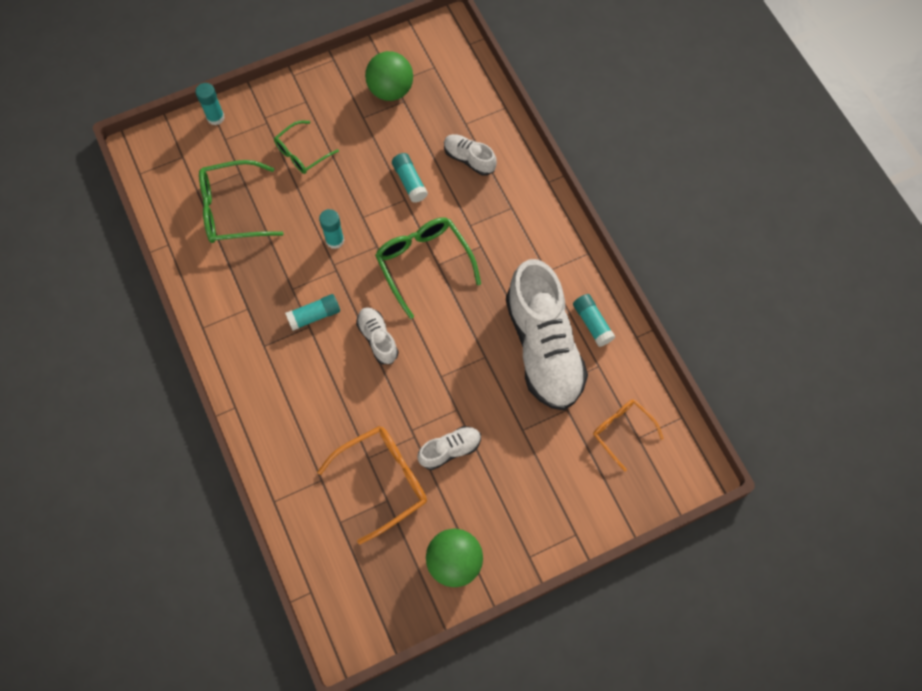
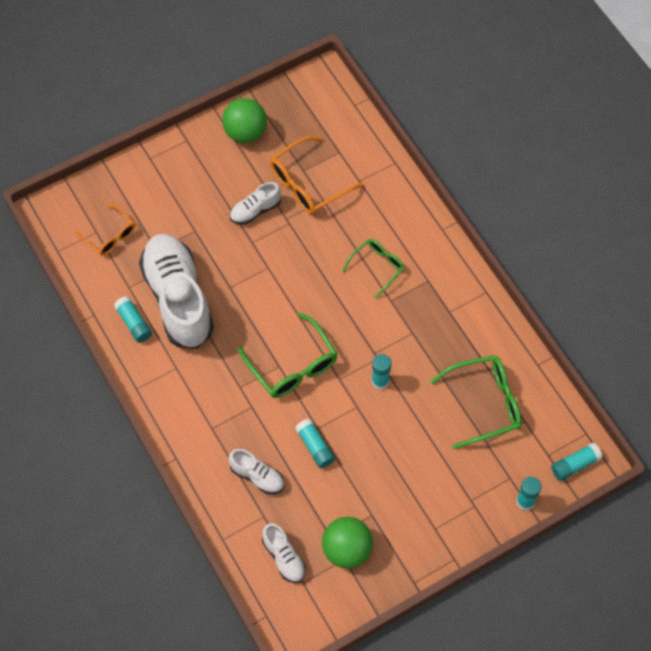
camera: 175 degrees right, 5 degrees down
green glasses [274,121,339,174] -> green glasses moved to [342,239,404,299]
turquoise glue stick [285,294,340,331] -> turquoise glue stick moved to [551,443,602,481]
white shoe [356,307,398,364] -> white shoe moved to [262,523,306,583]

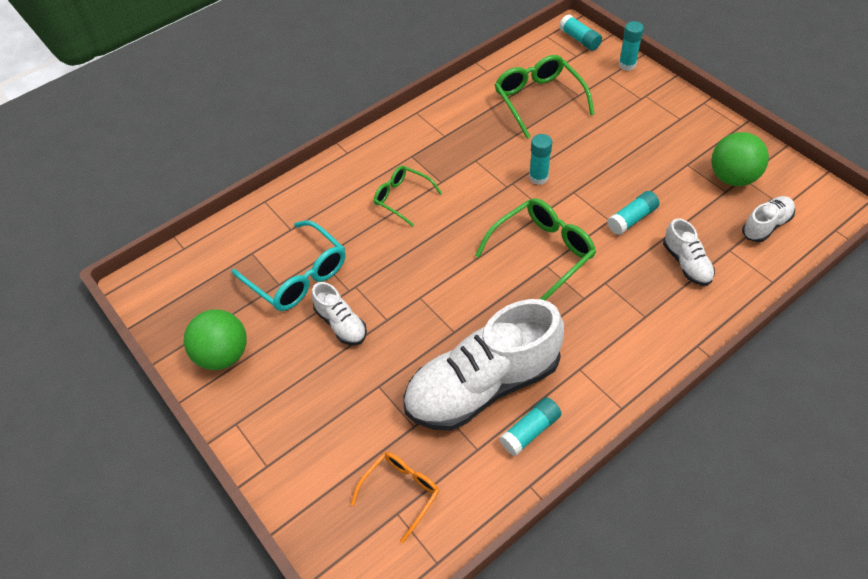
camera: 95 degrees left, 10 degrees down
white shoe [228,449,284,494] -> white shoe turned 135 degrees clockwise [663,218,715,286]
orange glasses [270,136,364,214] -> turquoise glasses [231,220,346,311]

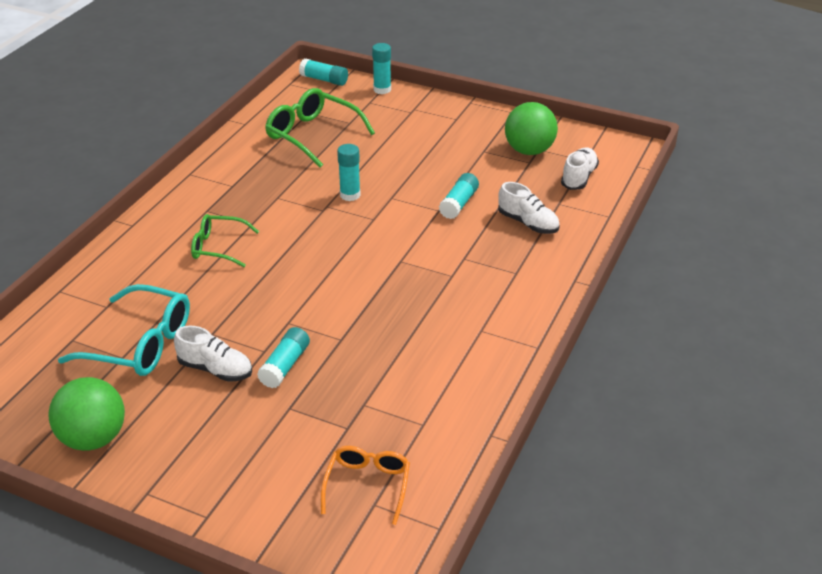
camera: 30 degrees left, 15 degrees down
white shoe [403,299,564,431] -> none
green glasses [475,198,596,301] -> none
turquoise glue stick [499,397,562,456] -> turquoise glue stick moved to [257,327,310,388]

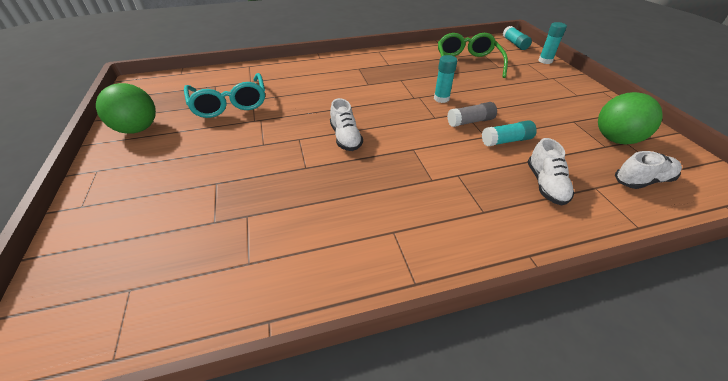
camera: 50 degrees right, 5 degrees up
white shoe [174,326,252,382] -> white shoe moved to [330,98,363,151]
green glasses [191,214,260,267] -> none
turquoise glue stick [257,327,310,388] -> none
orange glasses [321,446,410,525] -> none
none -> grey glue stick [447,102,497,127]

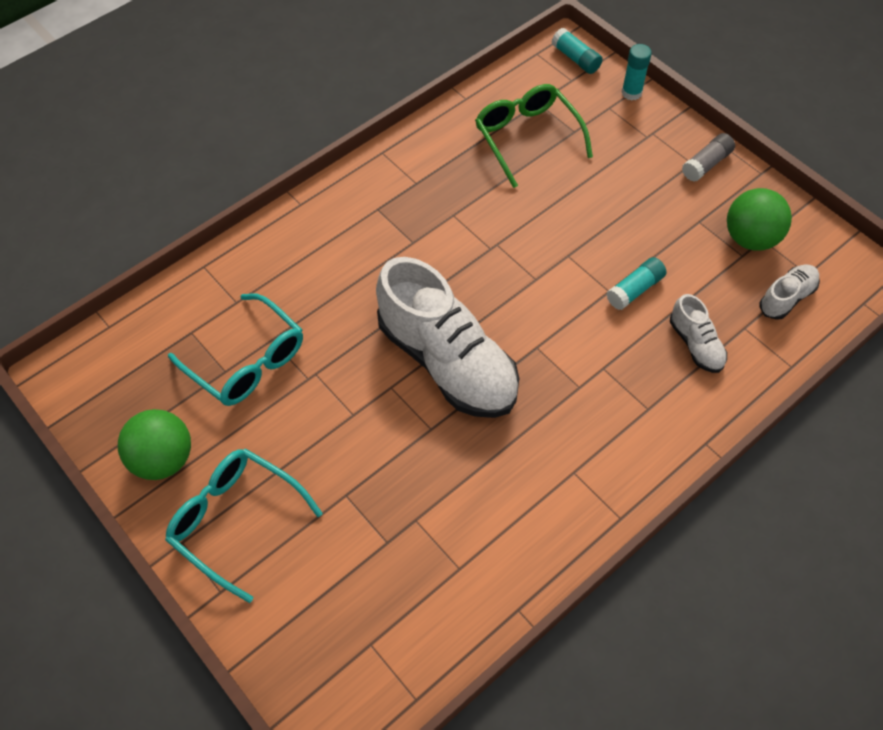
camera: 25 degrees left, 15 degrees up
white shoe [330,98,363,151] -> white shoe [376,257,519,418], size x2.21
turquoise glue stick [434,55,457,103] -> none
grey glue stick [447,102,497,127] -> grey glue stick moved to [682,133,735,182]
none -> turquoise glasses [165,449,323,603]

